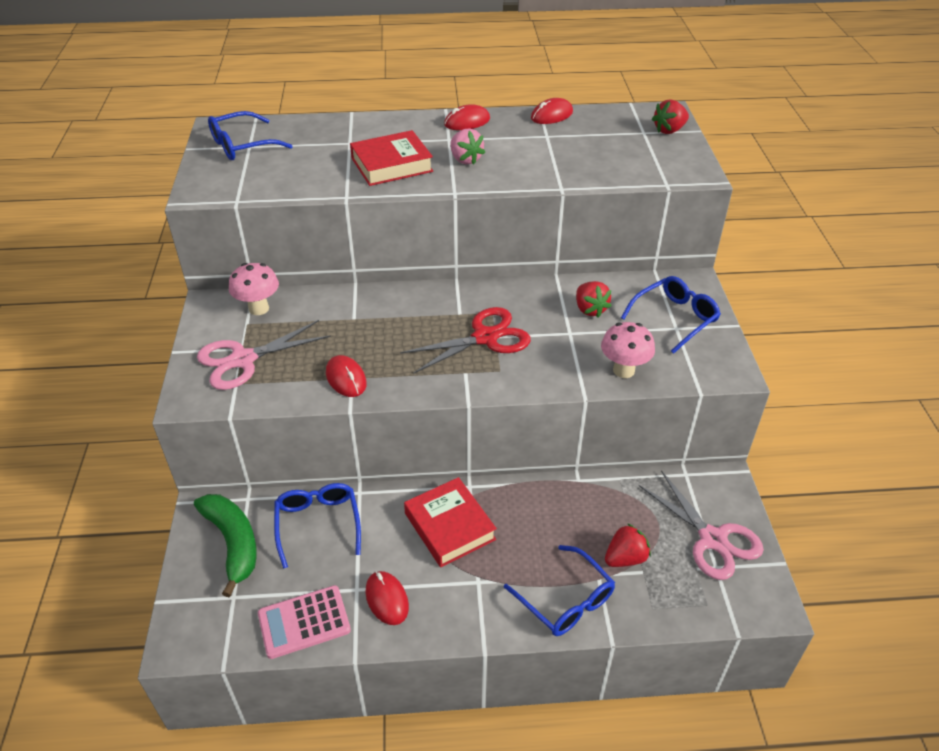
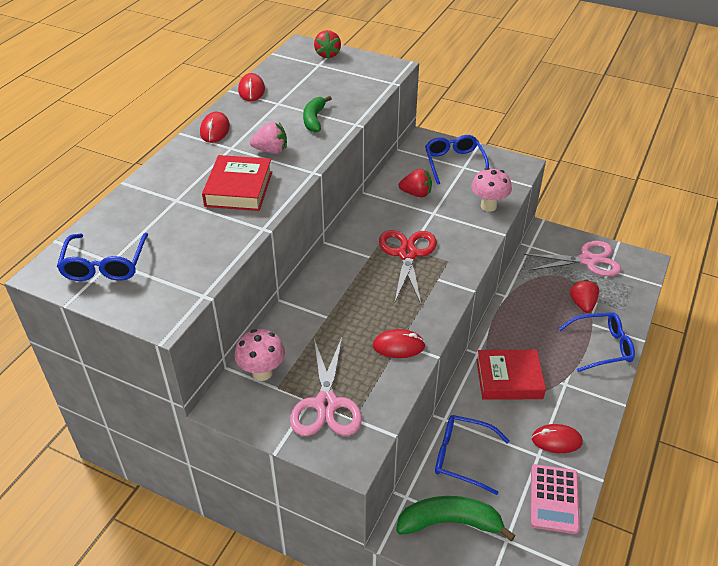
camera: 60 degrees left, 0 degrees up
none -> green banana [303,96,332,133]

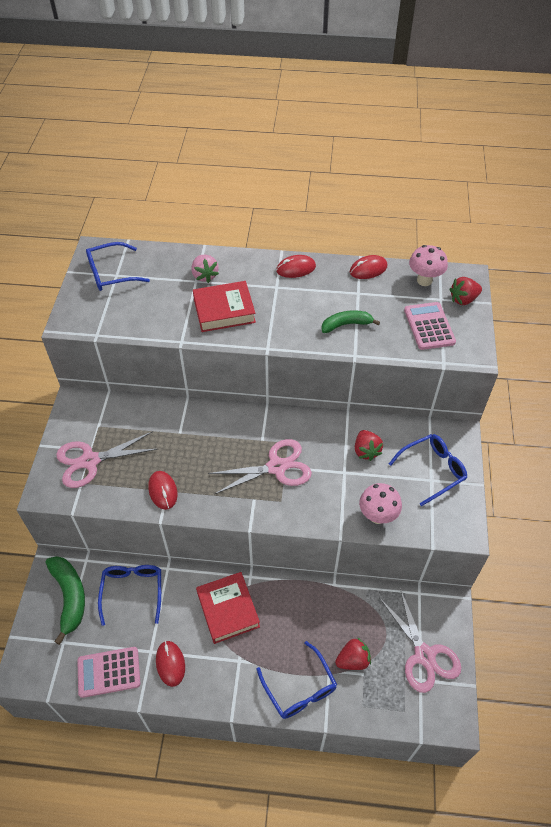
camera: 70 degrees right, 10 degrees up
pink mushroom [235,329,285,381] -> pink mushroom moved to [409,245,448,286]
pink strawberry [250,122,287,154] -> pink strawberry moved to [191,255,219,283]
red scissors [379,230,437,304] -> pink scissors [208,439,312,494]
none -> pink calculator [404,302,456,350]

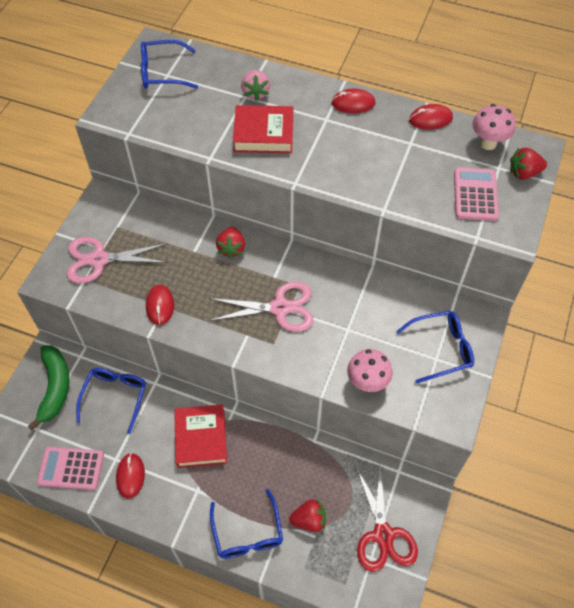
camera: 15 degrees right, 5 degrees up
green banana [321,310,380,333] -> none
red strawberry [355,430,383,461] -> red strawberry moved to [216,227,245,259]
pink scissors [380,588,461,693] -> red scissors [356,466,418,572]

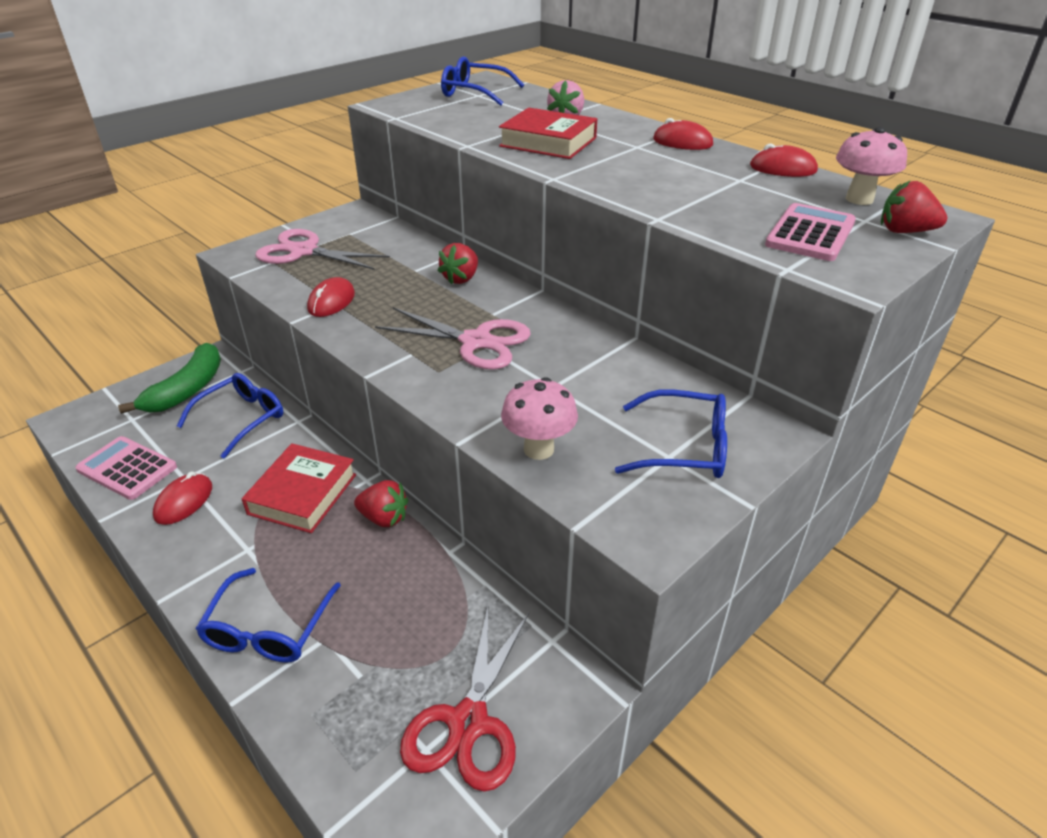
camera: 25 degrees right, 20 degrees down
red strawberry [289,499,326,532] -> red strawberry moved to [354,480,408,527]

